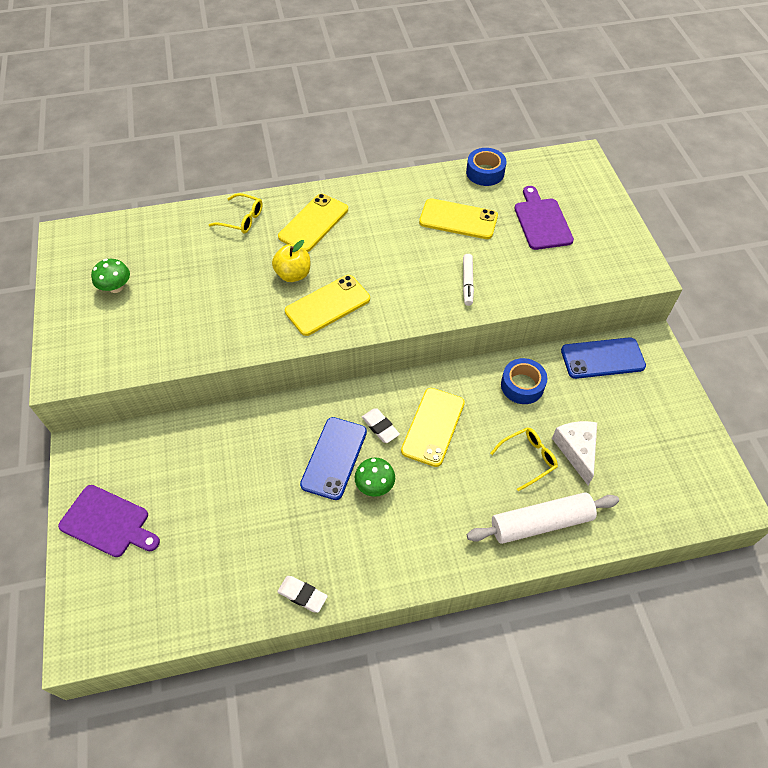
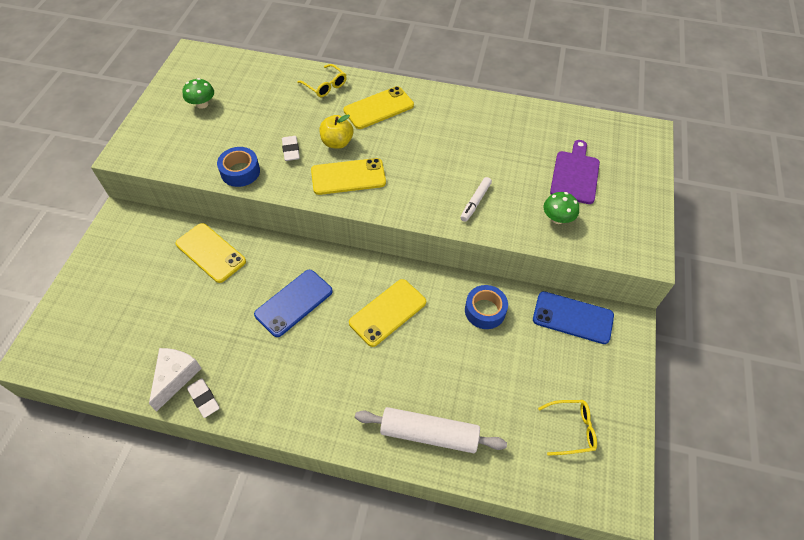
camera: 25 degrees right, 0 degrees up
purple cutting board [58,485,160,557] -> none
green mushroom [355,457,395,497] -> green mushroom moved to [544,192,579,224]
white eraser [362,408,400,443] -> white eraser moved to [282,136,300,161]
yellow phone [419,198,498,239] -> yellow phone moved to [176,223,246,283]
blue tape [466,148,507,186] -> blue tape moved to [217,147,260,187]
yellow glasses [490,428,558,491] -> yellow glasses moved to [538,400,597,456]
white cheese [552,421,597,485] -> white cheese moved to [149,348,202,412]

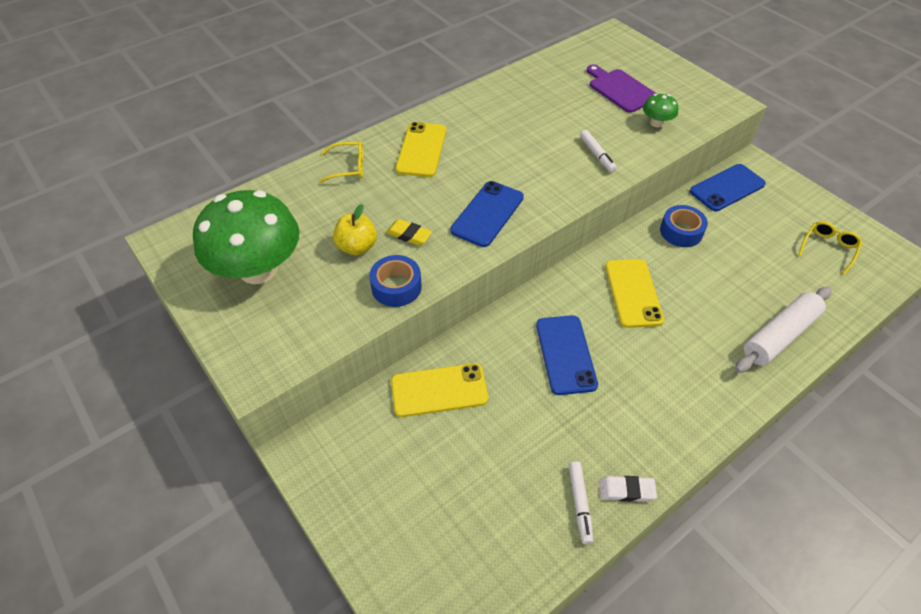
camera: 50 degrees left, 5 degrees down
white cheese [149,348,202,412] -> white marker [569,461,593,544]
green mushroom [182,78,214,109] -> green mushroom [193,190,300,284], size x2.34
white eraser [282,136,300,161] -> yellow eraser [386,219,432,246]
yellow phone [311,158,386,195] -> blue phone [450,181,524,247]
yellow apple [320,115,353,149] -> yellow apple moved to [333,204,377,255]

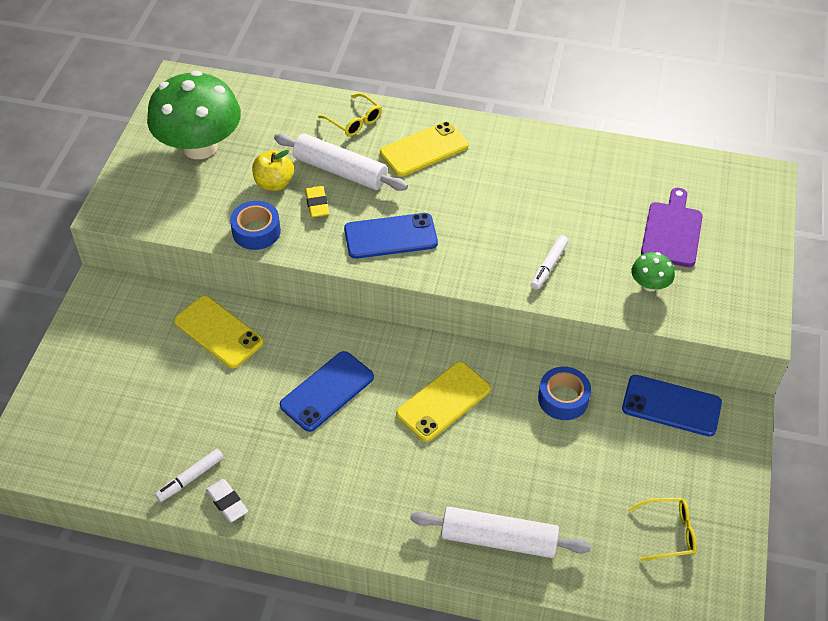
camera: 50 degrees right, 0 degrees up
none -> white rolling pin [274,133,408,191]

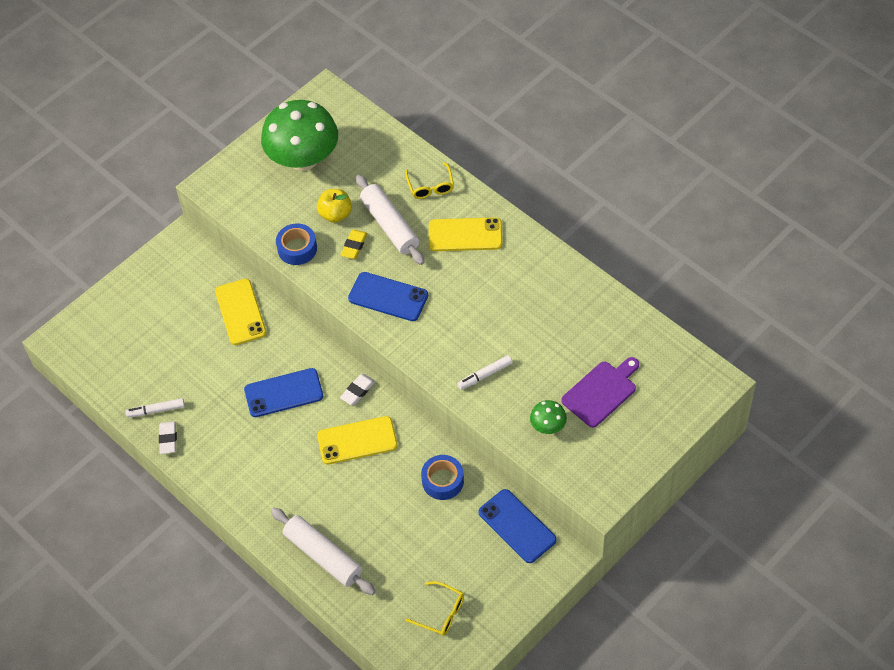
camera: 35 degrees right, 5 degrees up
none -> white eraser [340,374,375,405]

